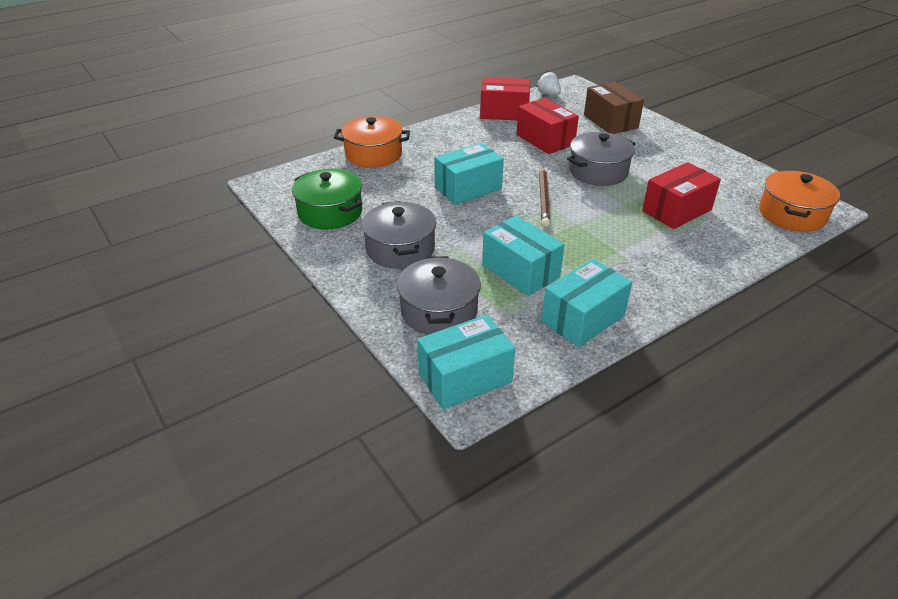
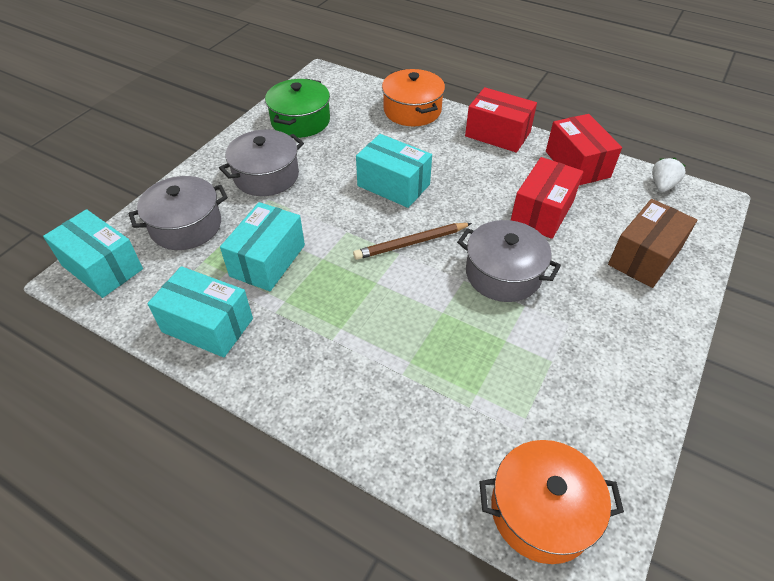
camera: 65 degrees right, 10 degrees up
red box [642,162,721,229] -> red box moved to [465,87,537,153]

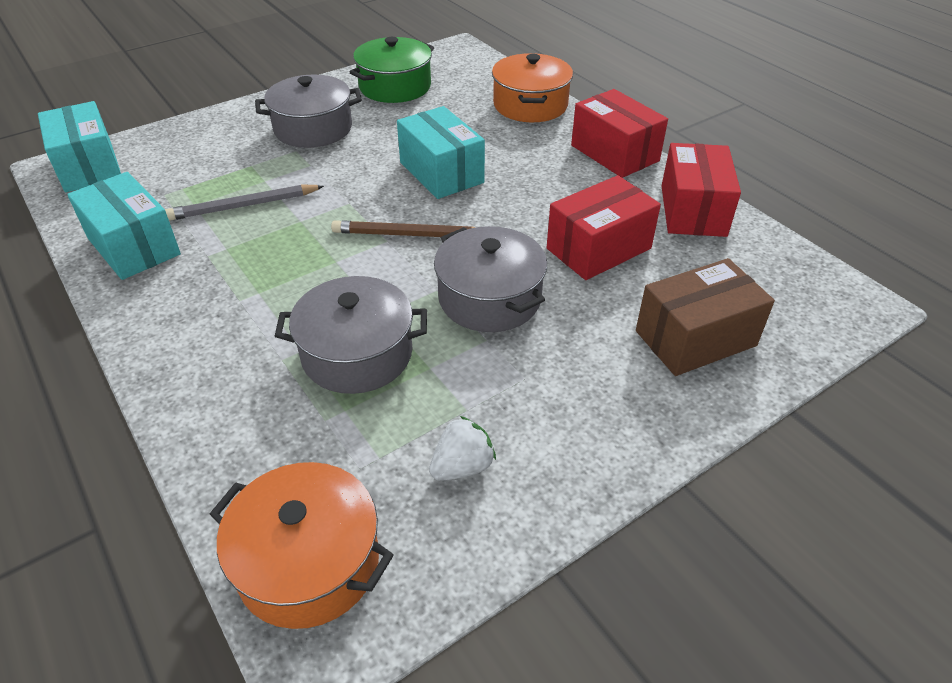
camera: 25 degrees right, 5 degrees down
grey pot [128,176,228,250] -> grey pot moved to [275,276,427,394]
turquoise box [220,202,305,291] -> grey pencil [165,184,324,221]
white strawberry [652,158,686,192] -> white strawberry moved to [429,416,496,481]

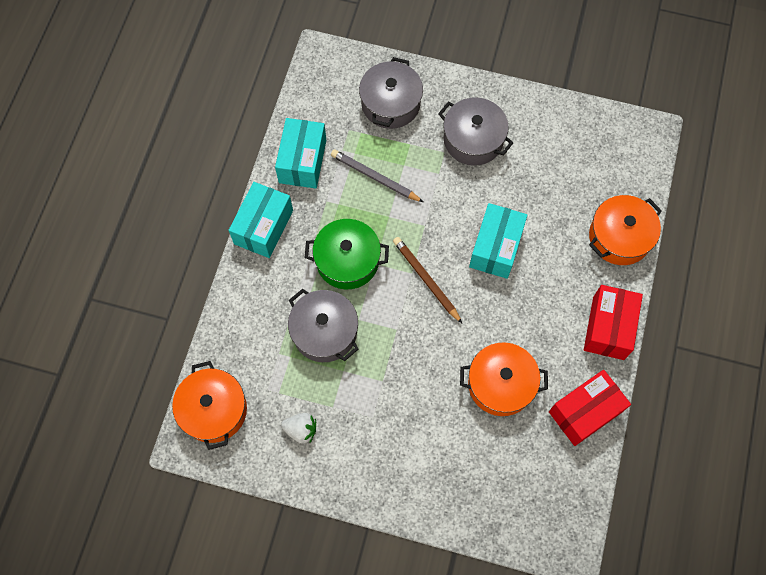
camera: 50 degrees right, 25 degrees up
turquoise box [38,101,121,192] -> turquoise box moved to [228,182,293,258]
green pot [350,37,434,103] -> green pot moved to [304,219,389,289]
grey pot [434,226,547,332] -> grey pot moved to [359,57,423,129]
red box [547,175,661,280] -> orange pot [460,342,548,416]
brown box [636,258,775,376] -> none

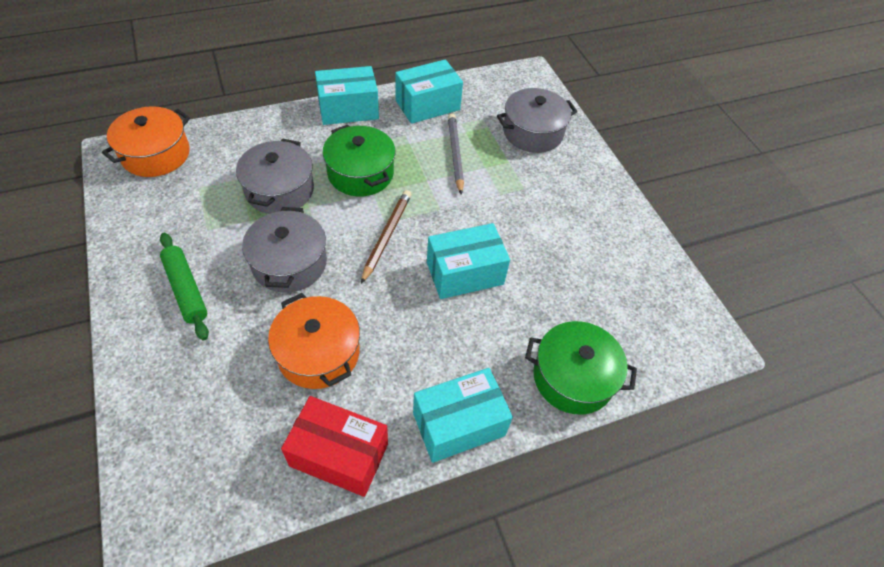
camera: 50 degrees right, 15 degrees down
white strawberry [281,413,316,444] -> none
grey pot [438,97,513,166] -> grey pot moved to [242,207,327,293]
red box [584,285,643,360] -> turquoise box [413,368,513,463]
orange pot [589,195,662,265] -> green pot [525,321,637,414]
none -> green rolling pin [160,233,209,340]

